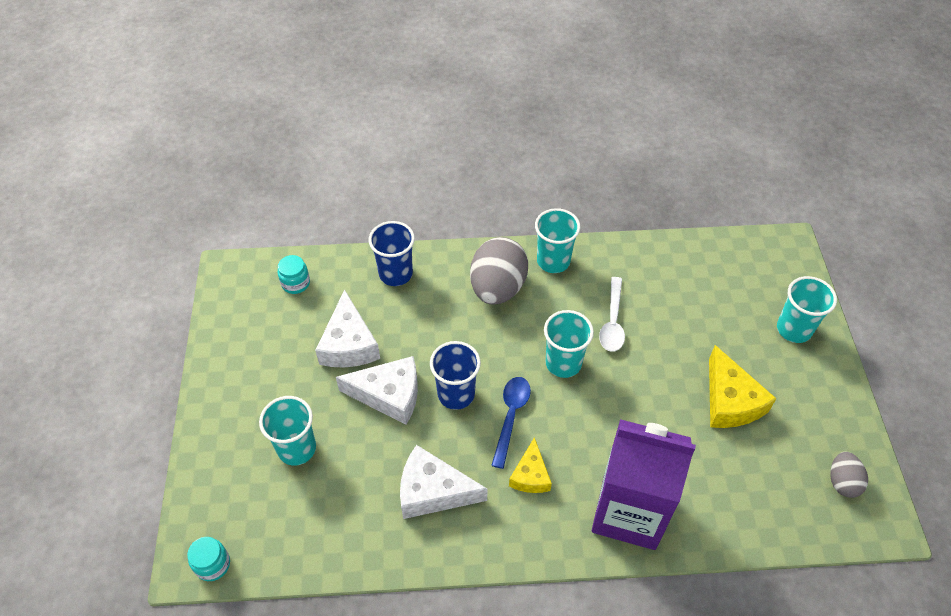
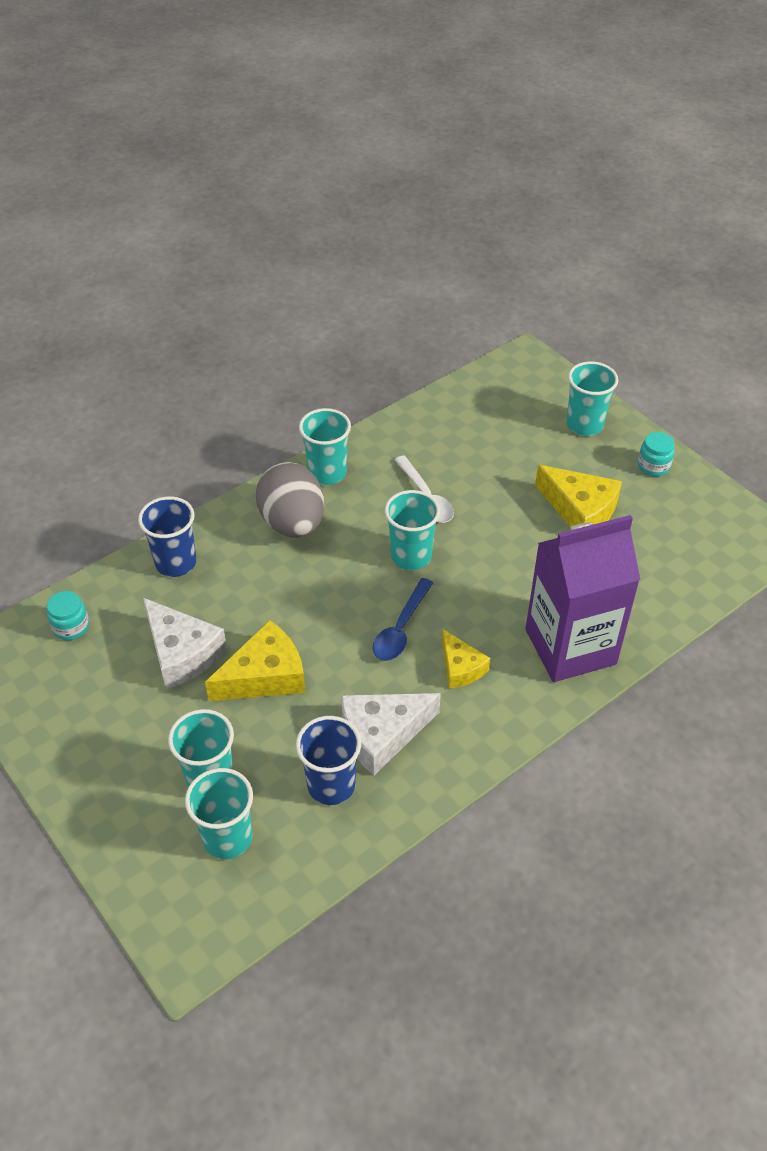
camera: 35 degrees left, 5 degrees down
turquoise jar [187,537,230,581] -> turquoise jar moved to [638,432,675,476]
white cheese [336,356,418,425] -> yellow cheese [205,620,305,701]
blue cup [430,341,481,410] -> blue cup moved to [296,716,361,805]
blue spoon [491,377,531,469] -> blue spoon turned 135 degrees counterclockwise [373,578,433,661]
grey egg [830,452,868,498] -> none
none -> turquoise cup [185,768,253,859]

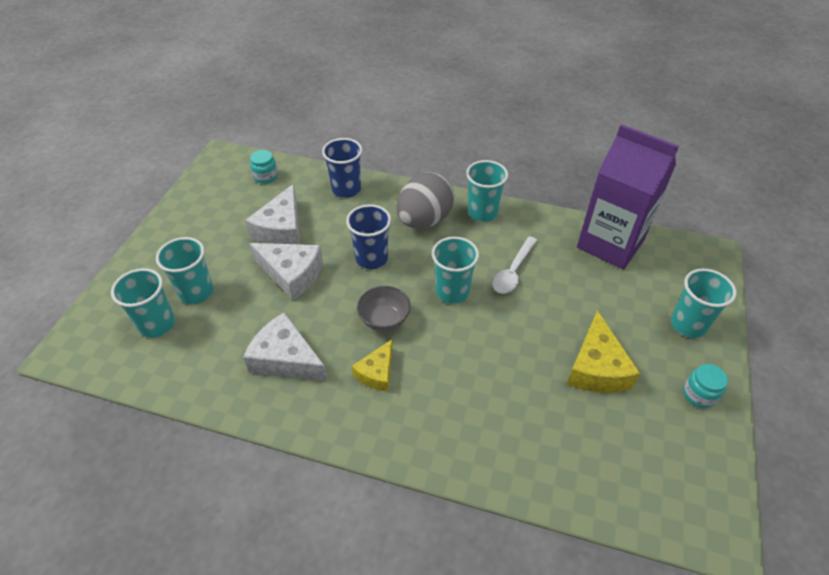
camera: 55 degrees right, 0 degrees up
yellow cheese [205,620,305,701] -> white cheese [249,243,323,300]
blue cup [296,716,361,805] -> blue cup moved to [346,204,391,269]
blue spoon [373,578,433,661] -> grey bowl [357,286,411,332]
purple carton [526,515,640,682] -> purple carton moved to [577,124,679,270]

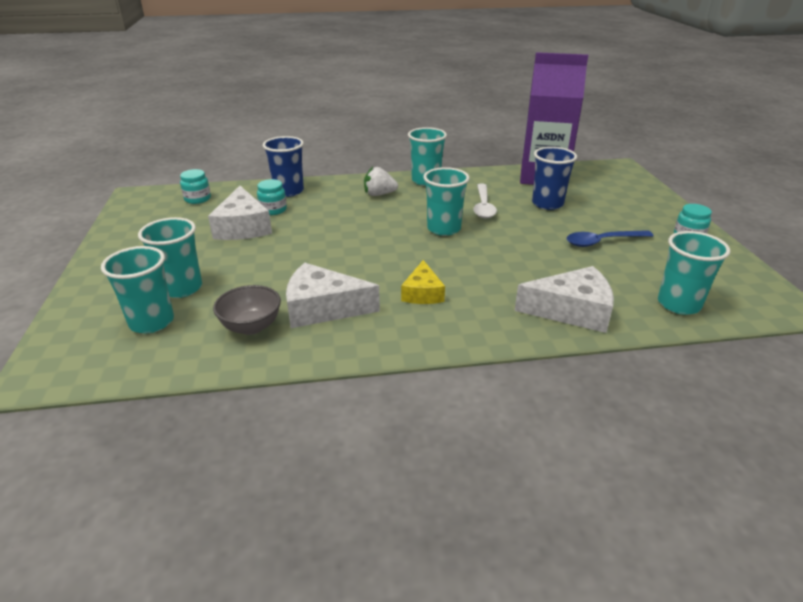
camera: 25 degrees left, 15 degrees down
white cheese [249,243,323,300] -> white cheese moved to [515,266,614,333]
blue cup [346,204,391,269] -> blue cup moved to [532,147,577,210]
grey bowl [357,286,411,332] -> grey bowl moved to [213,285,281,335]
grey egg [397,172,454,229] -> white strawberry [364,167,398,196]
yellow cheese [567,310,641,393] -> blue spoon [566,230,653,247]
turquoise cup [671,268,737,338] -> turquoise cup moved to [658,231,731,315]
none -> turquoise jar [257,179,287,215]

